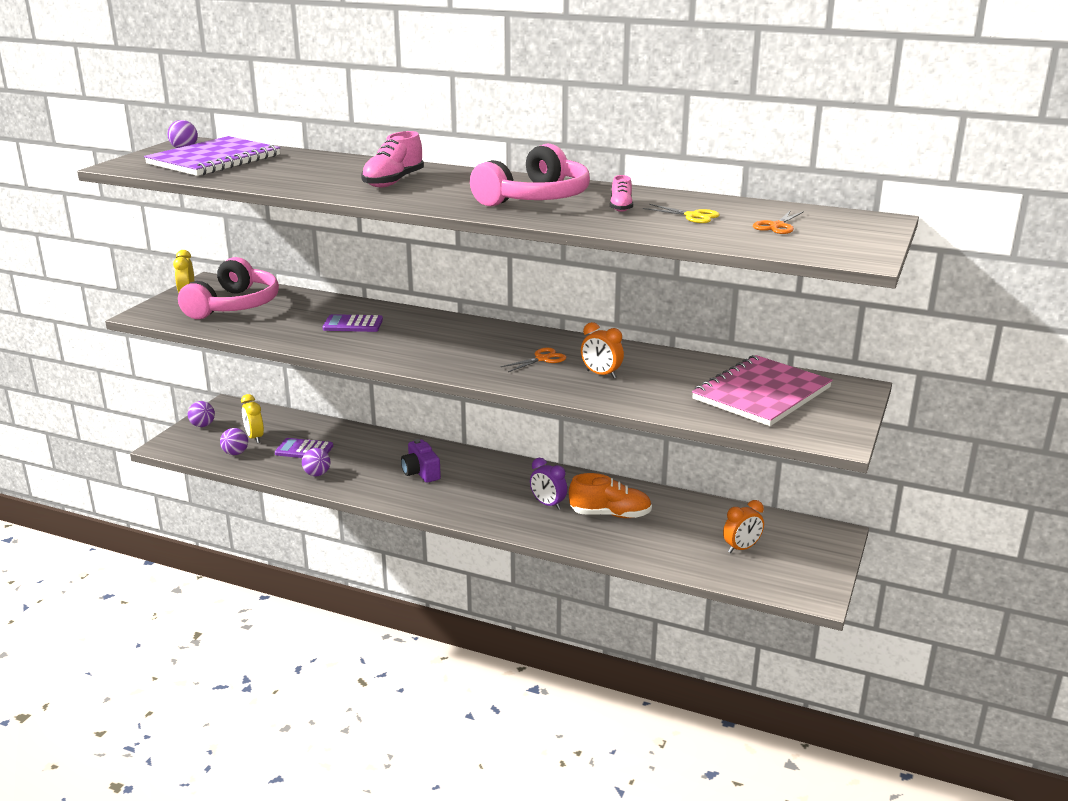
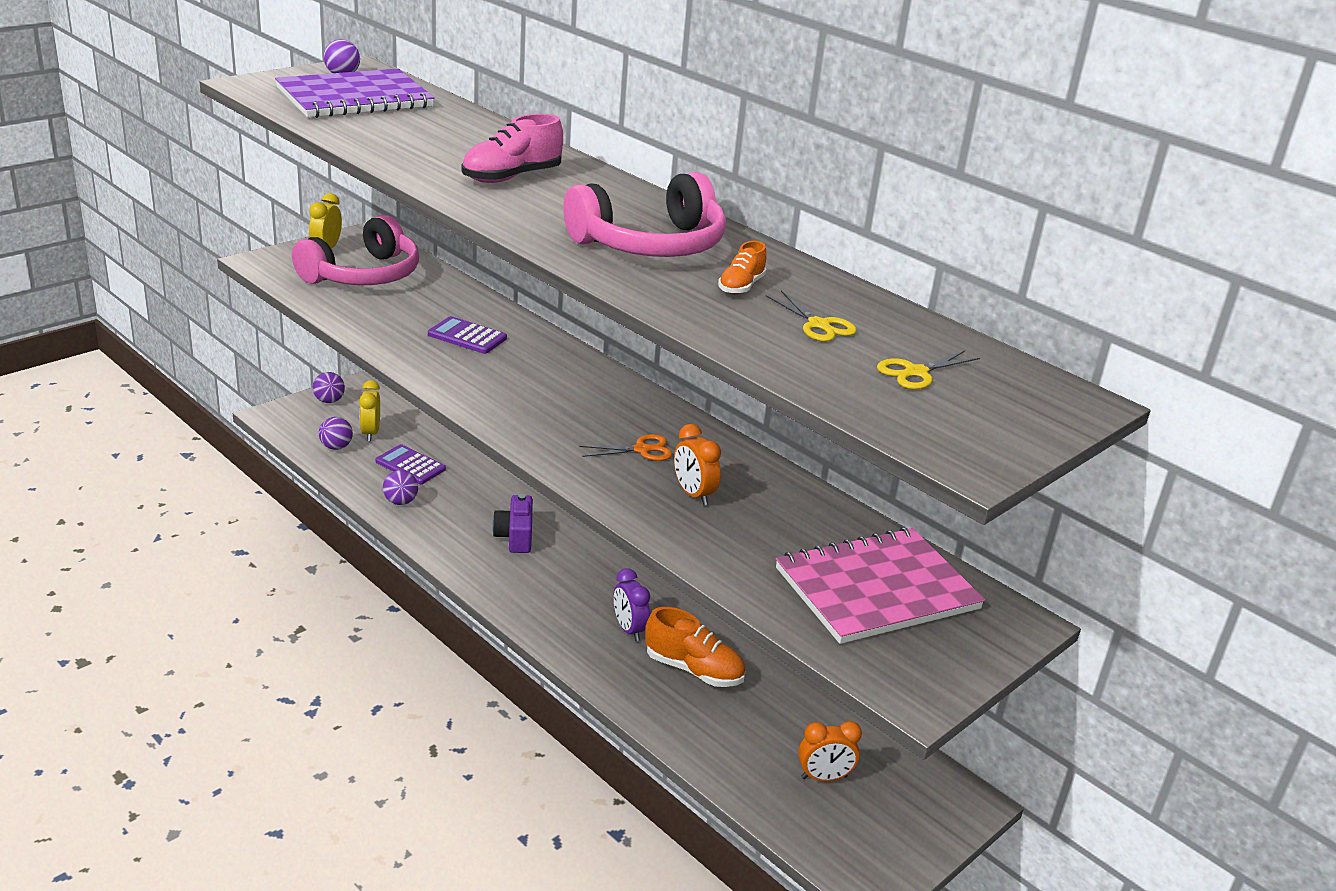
camera: 20 degrees right, 5 degrees up
pink shoe [610,175,633,212] -> orange shoe [718,241,767,294]
orange scissors [753,210,804,234] -> yellow scissors [877,351,980,390]

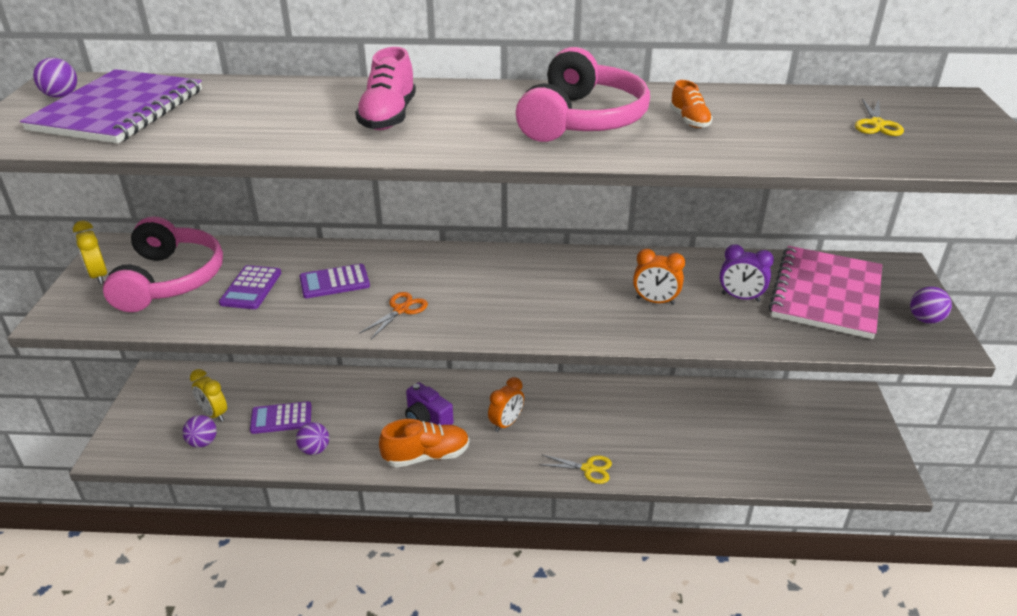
camera: 40 degrees left, 5 degrees up
purple ball [313,372,345,403] -> purple ball moved to [910,287,952,324]
orange scissors [579,434,673,461] -> orange scissors moved to [359,292,428,339]
purple clock [614,568,650,641] -> purple clock moved to [720,245,774,302]
orange shoe [645,607,746,687] -> orange shoe moved to [379,419,469,467]
yellow scissors [766,291,856,342] -> yellow scissors moved to [539,455,612,484]
orange clock [798,721,862,781] -> orange clock moved to [488,377,524,432]
none -> purple calculator [219,265,281,309]

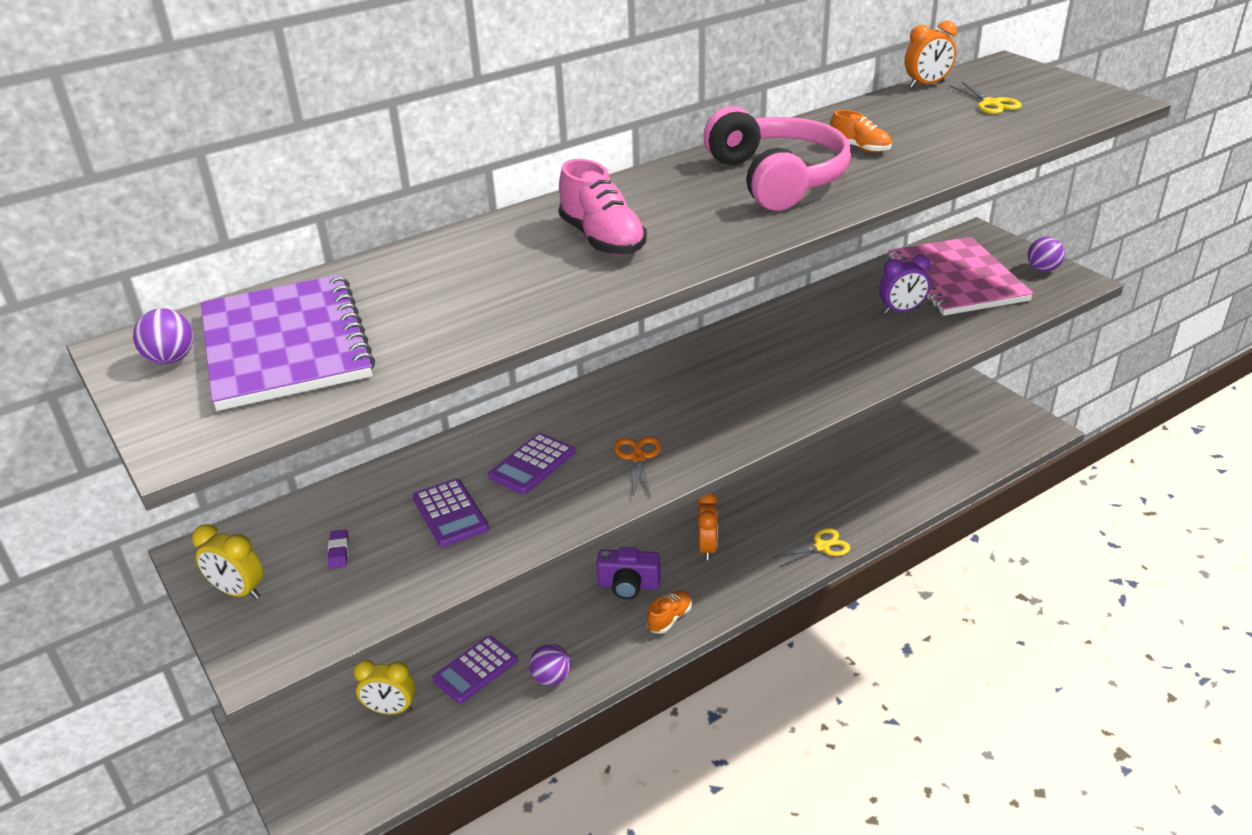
camera: 35 degrees left, 0 degrees up
pink headphones [103,216,223,312] -> purple eraser [328,530,349,569]
purple ball [182,415,217,448] -> none
orange shoe [379,419,469,467] -> orange shoe [647,590,692,634], size x0.58
orange clock [633,249,685,305] -> orange clock moved to [905,21,957,88]

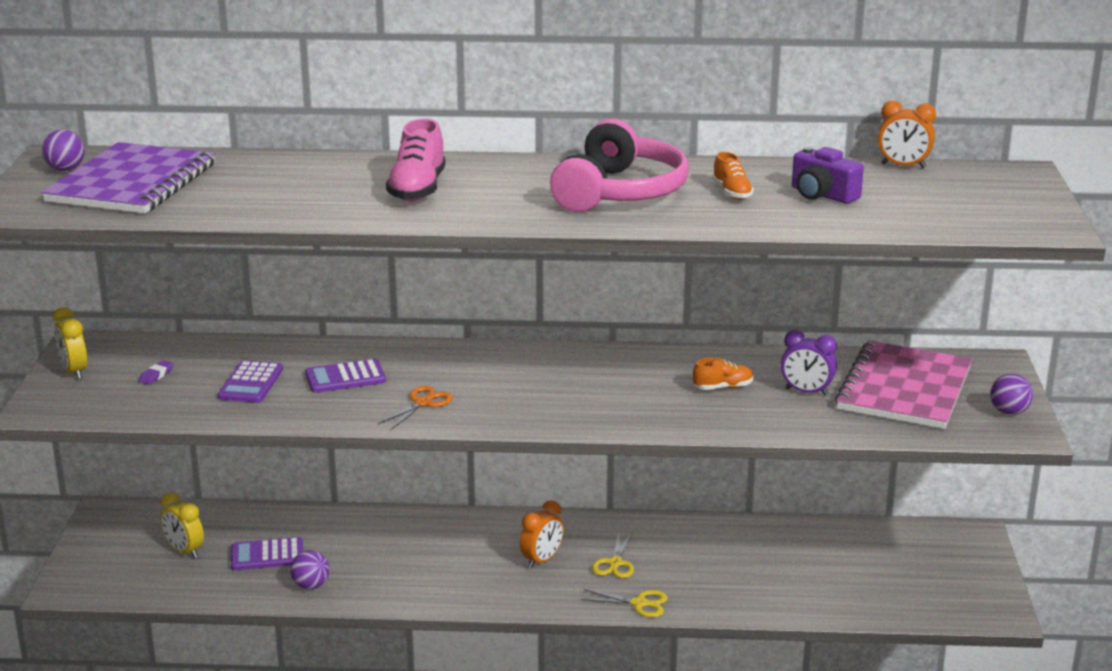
camera: 35 degrees right, 10 degrees down
purple camera [596,547,660,599] -> purple camera moved to [792,147,864,204]
orange shoe [647,590,692,634] -> orange shoe moved to [693,358,753,390]
yellow scissors [949,82,1022,114] -> yellow scissors moved to [592,531,634,578]

